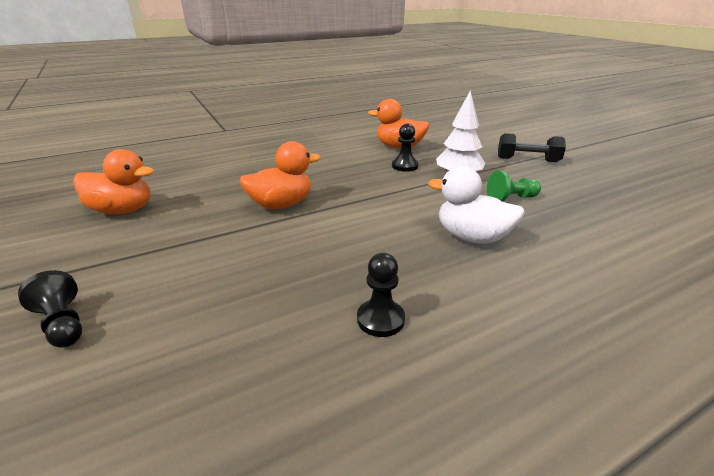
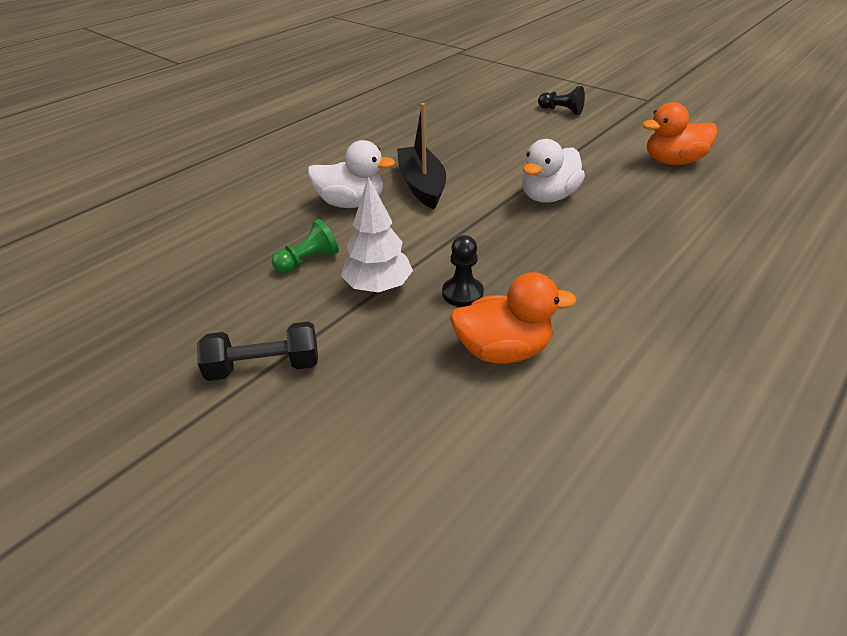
camera: 160 degrees right, 10 degrees up
orange duck [239,141,321,209] -> white duck [522,139,585,203]
black pawn [357,253,405,337] -> none
none -> black boat [397,103,446,209]

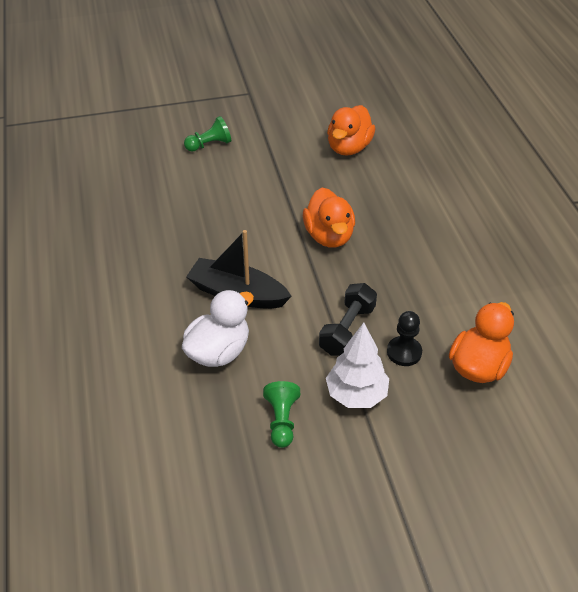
camera: 55 degrees left, 5 degrees up
black dumbbell [197,322,318,381] -> black dumbbell moved to [319,283,377,356]
white duck [522,139,585,203] -> orange duck [303,188,355,248]
black pawn [538,86,585,115] -> green pawn [184,116,231,152]

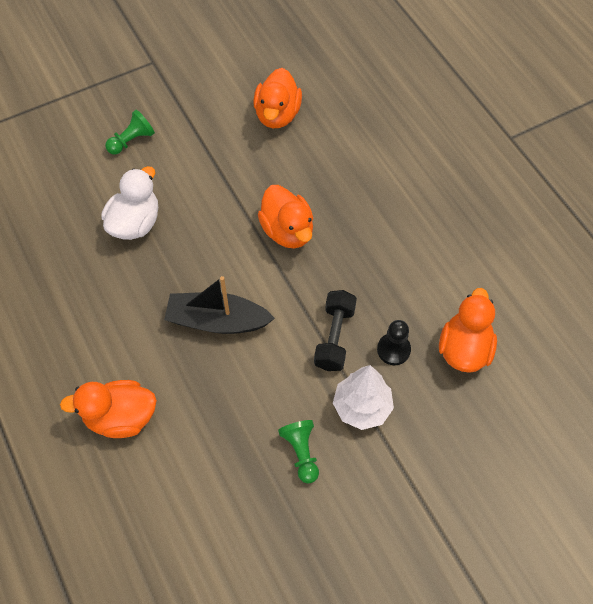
camera: 15 degrees left, 15 degrees up
white duck [182,290,254,367] -> white duck moved to [101,166,158,240]
none -> orange duck [60,380,157,438]

